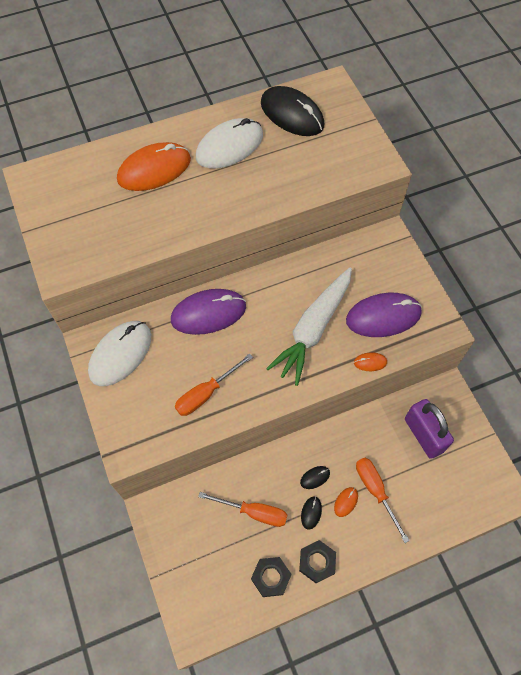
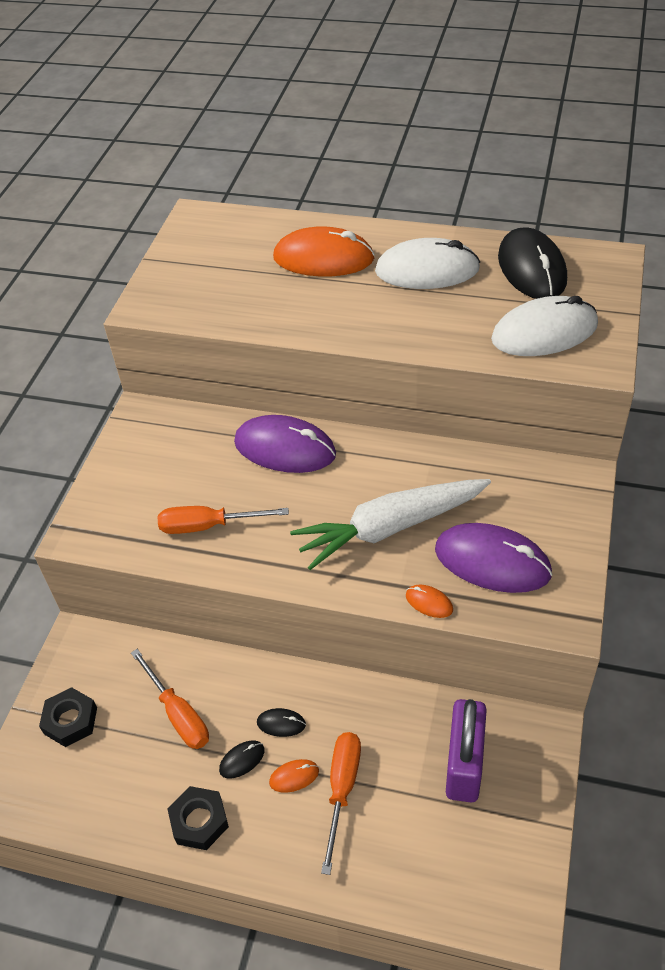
camera: 40 degrees right, 15 degrees down
white mouse [88,321,151,386] -> white mouse moved to [491,296,598,356]
black nut [251,557,292,597] -> black nut moved to [39,687,97,747]

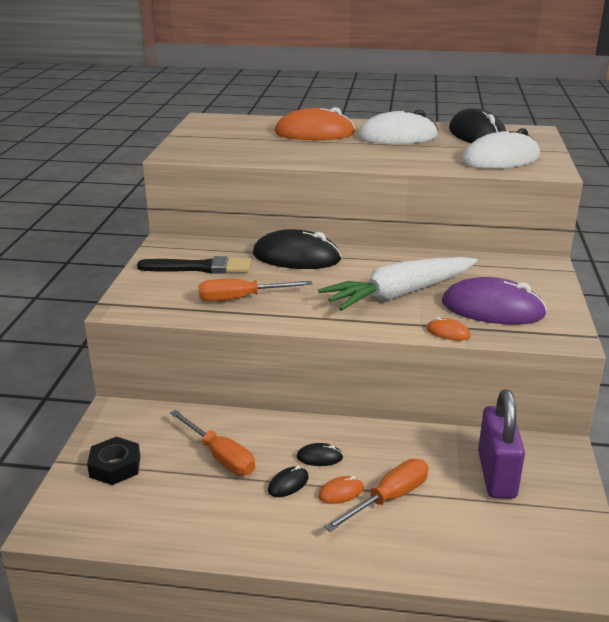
camera: 10 degrees left, 20 degrees down
black nut [167,786,229,850] -> none
purple mouse [234,415,336,473] -> black mouse [253,229,341,269]
orange screwdriver [321,732,361,875] -> orange screwdriver turned 45 degrees clockwise [324,459,429,532]
none -> black brush [137,256,251,274]

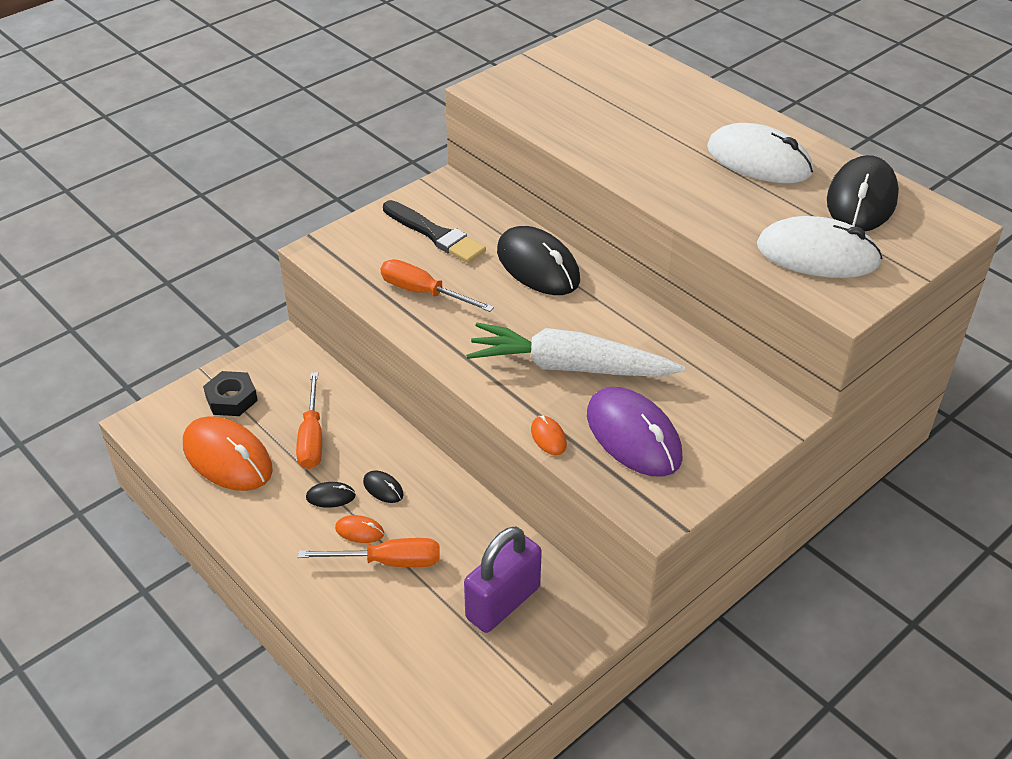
camera: 40 degrees right, 15 degrees up
orange mouse [274,107,355,140] -> orange mouse moved to [183,416,273,491]

